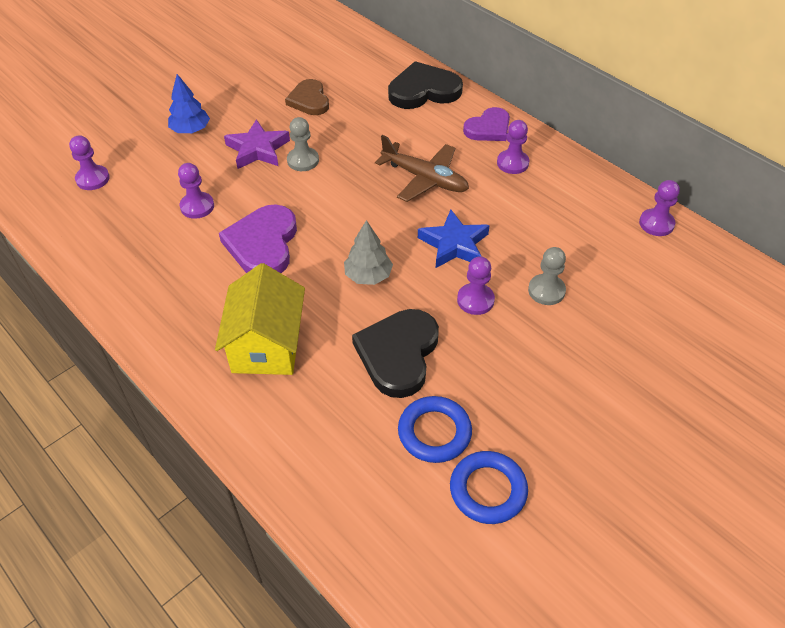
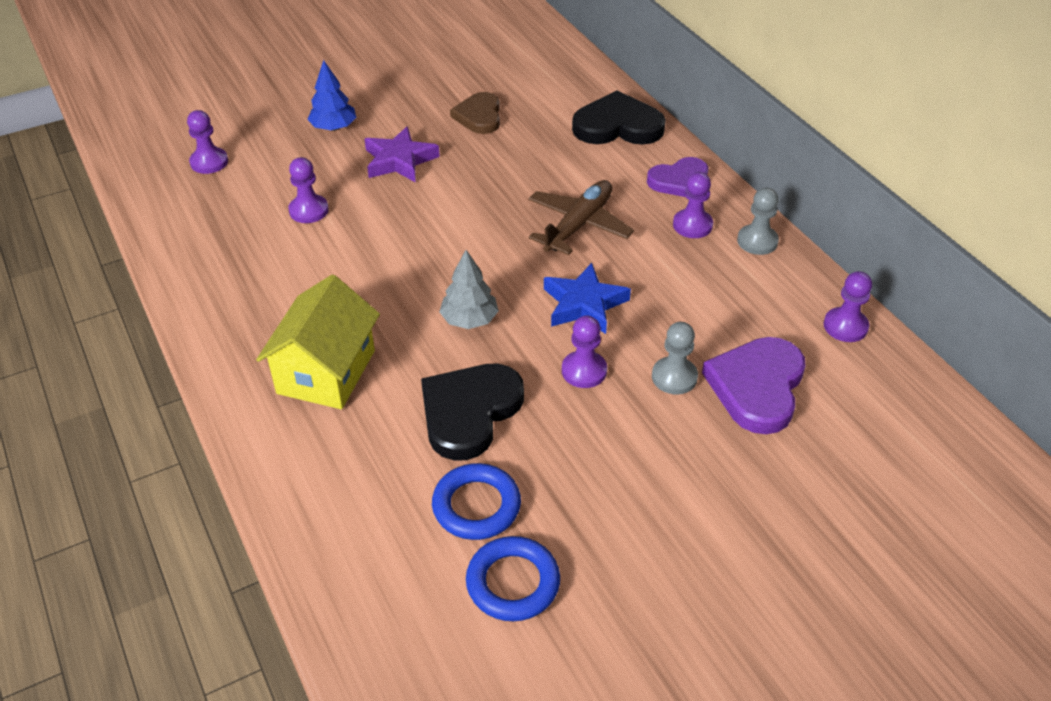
camera: 15 degrees right, 5 degrees down
purple heart [219,204,297,273] -> purple heart moved to [702,337,806,434]
grey pawn [287,117,319,171] -> grey pawn moved to [737,188,779,255]
brown plane [375,135,469,202] -> brown plane turned 105 degrees counterclockwise [529,180,634,255]

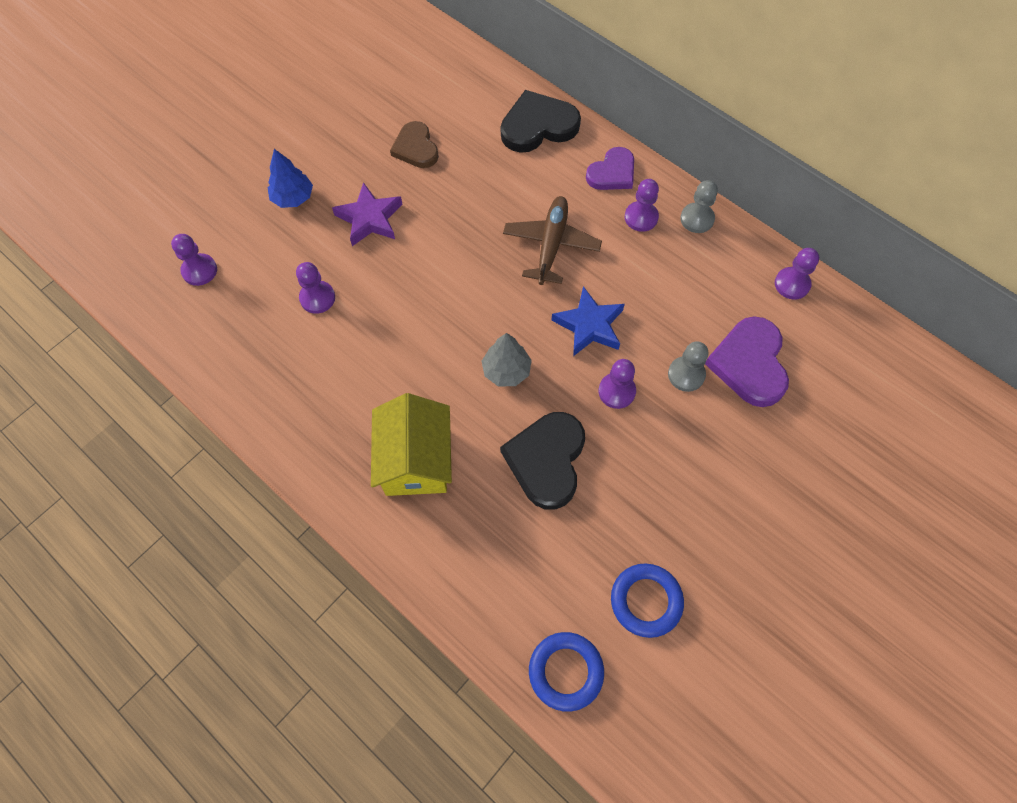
camera: 20 degrees left, 20 degrees up
blue ring [432,463,521,540] -> blue ring moved to [529,632,604,712]

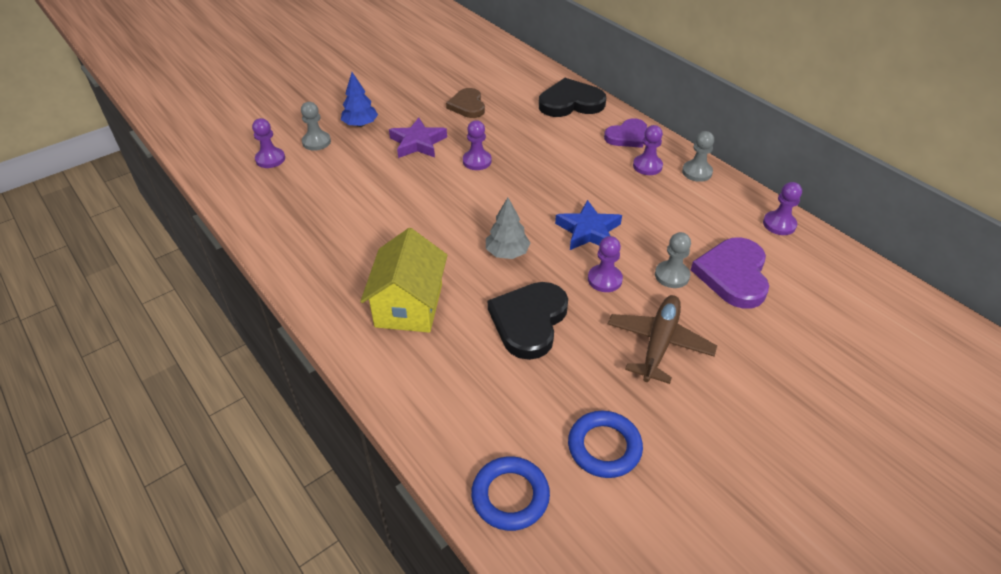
camera: 10 degrees right, 20 degrees down
purple pawn [296,262,335,314] -> purple pawn moved to [463,120,492,170]
brown plane [503,196,602,285] -> brown plane moved to [608,295,717,384]
none -> grey pawn [301,102,331,151]

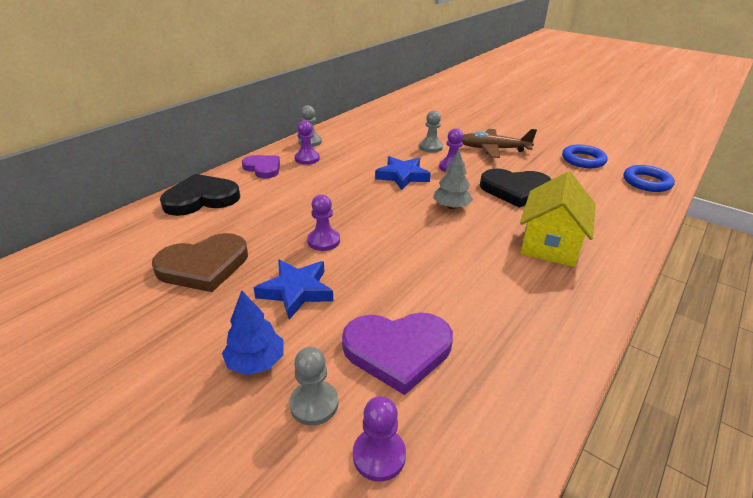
camera: 105 degrees left, 10 degrees down
yellow house [360,228,448,333] -> yellow house turned 60 degrees counterclockwise [520,171,596,267]
purple star [389,117,447,158] -> blue star [253,260,333,320]
brown heart [446,88,485,118] -> brown heart [152,233,248,292], size x1.51
black heart [539,78,606,117] -> black heart turned 90 degrees clockwise [160,174,240,216]
purple heart [691,238,769,309] -> purple heart moved to [342,312,453,395]
purple pawn [763,182,802,235] -> none

